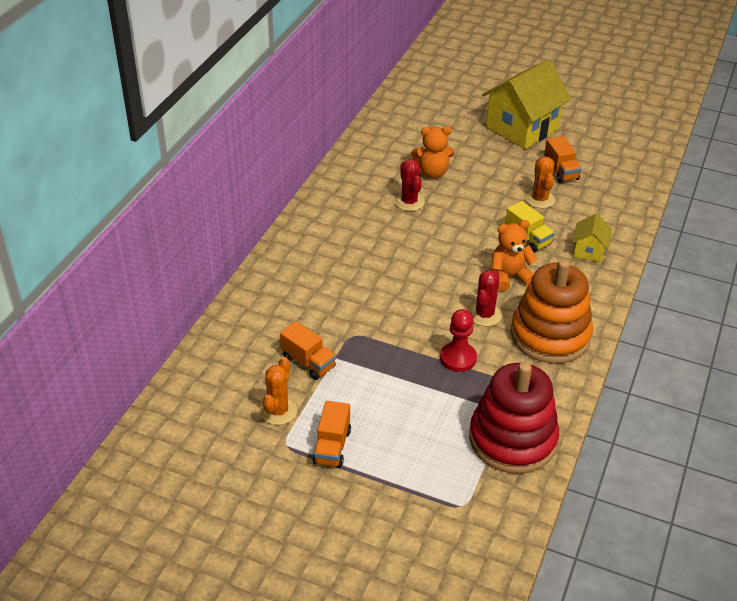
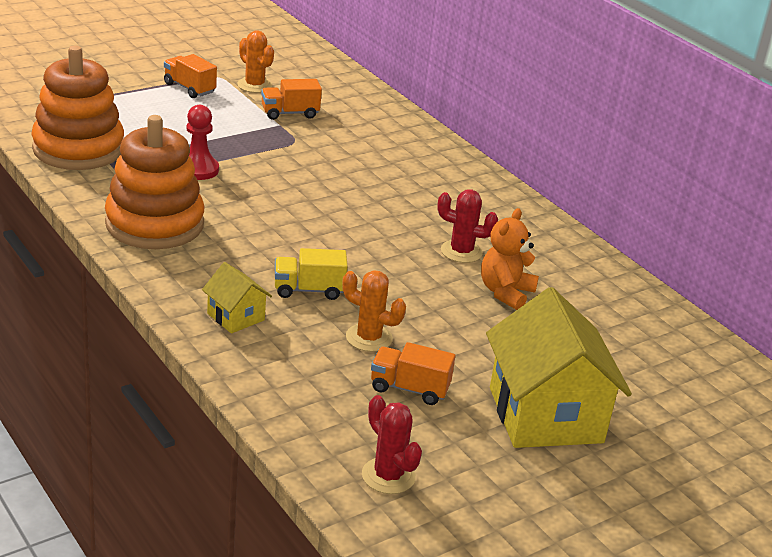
camera: 120 degrees right, 10 degrees down
red cactus [468,270,502,326] -> red cactus moved to [362,395,422,494]
red stacking toy [469,362,559,474] -> orange stacking toy [31,46,124,170]
orange teddy bear [491,220,538,291] -> none

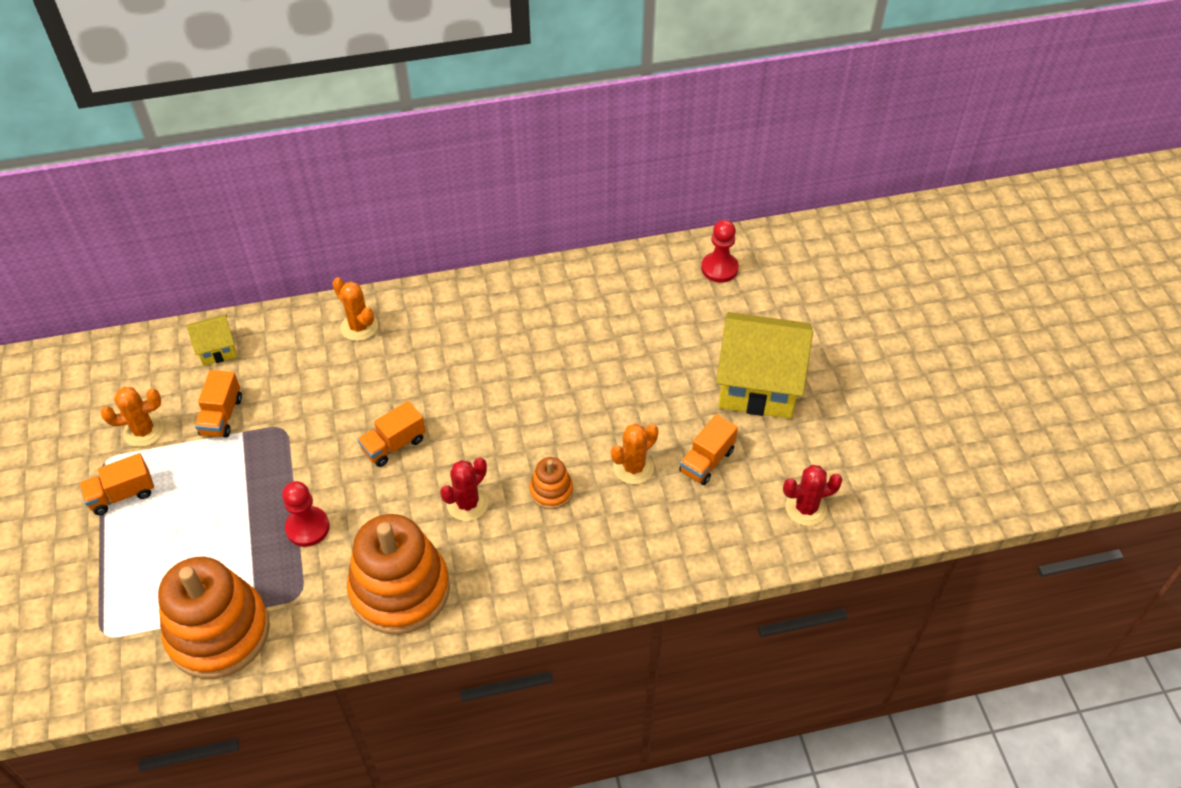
camera: 65 degrees left, 20 degrees up
yellow house [202,262,272,333] -> yellow house moved to [187,314,237,366]
yellow truck [275,248,348,300] -> orange stacking toy [529,457,573,509]
red cactus [437,189,498,263] -> red cactus moved to [440,458,488,521]
orange teddy bear [481,208,539,310] -> none
none -> orange cactus [332,277,378,341]
none -> orange truck [358,401,426,467]
none -> red pawn [701,220,739,283]

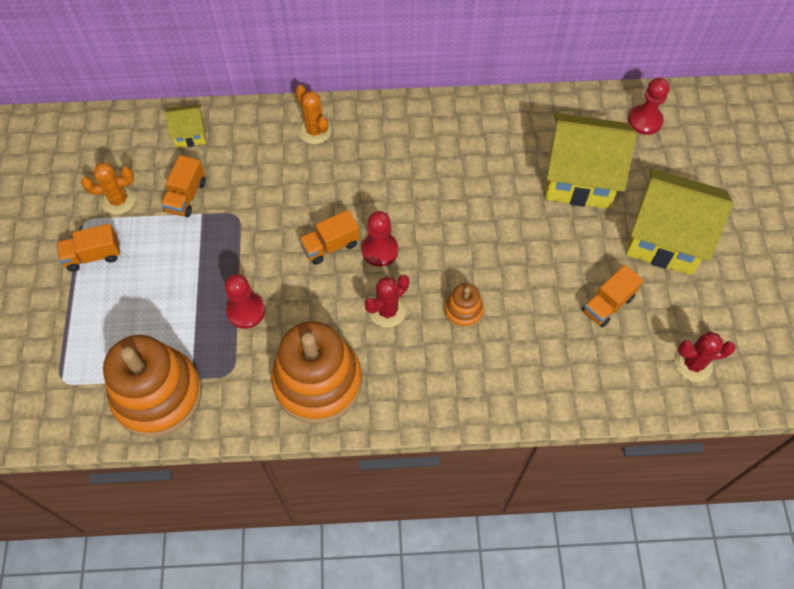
camera: 10 degrees right, 10 degrees up
orange cactus [611,424,659,484] -> none
none -> red pawn [362,211,398,267]
none -> yellow house [545,113,637,209]

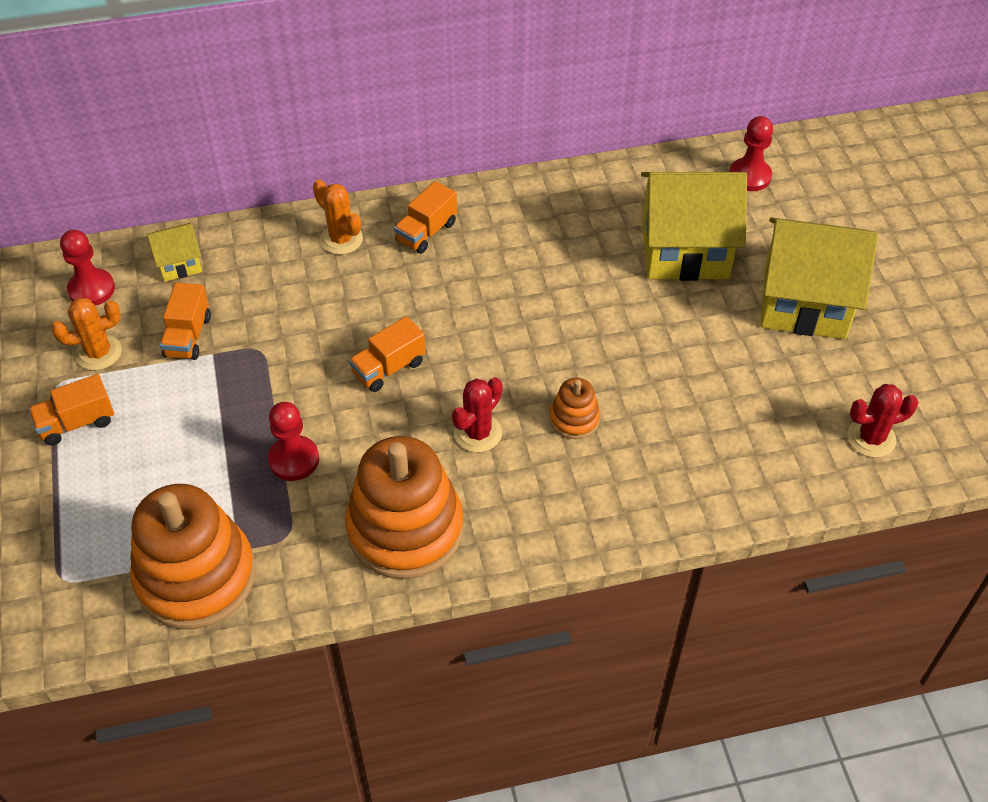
camera: 10 degrees left, 10 degrees down
red pawn [362,211,398,267] -> red pawn moved to [60,230,115,306]
orange truck [582,265,643,327] -> orange truck moved to [394,181,457,254]

